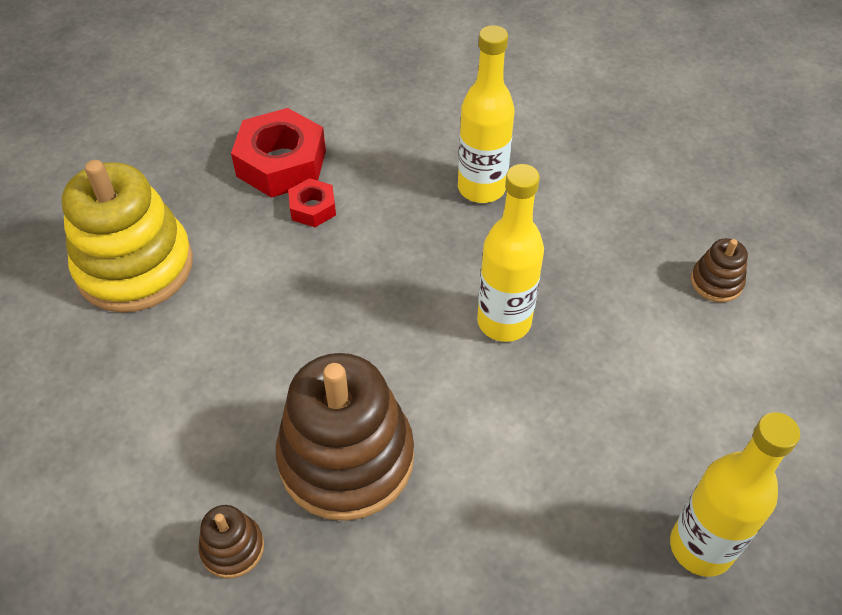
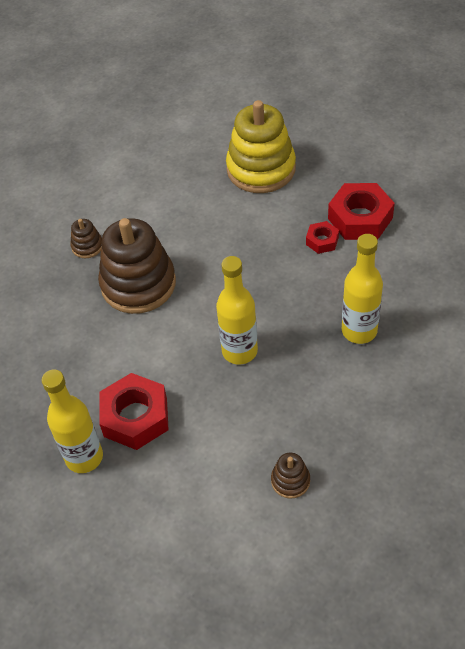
camera: 90 degrees right, 0 degrees up
none -> red nut [99,373,169,450]

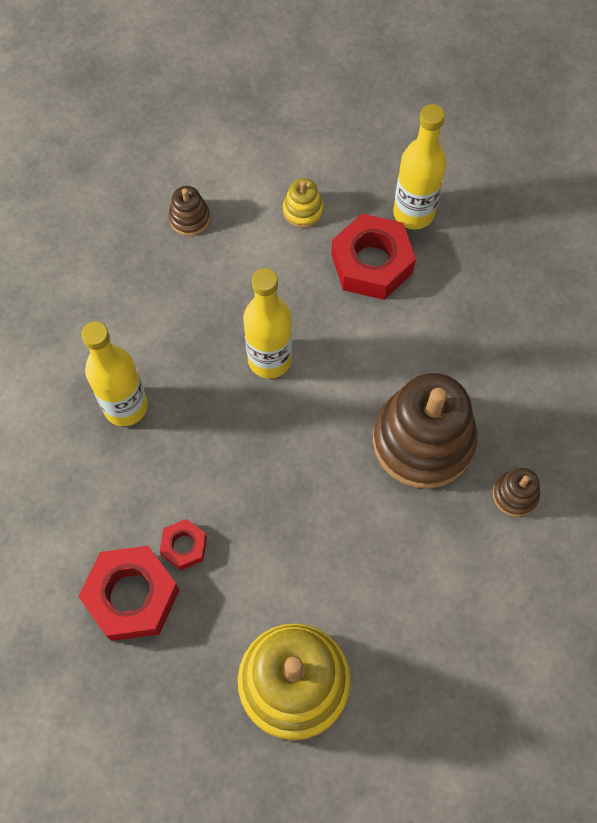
camera: 165 degrees right, 15 degrees up
none -> yellow stacking toy [283,178,324,228]

